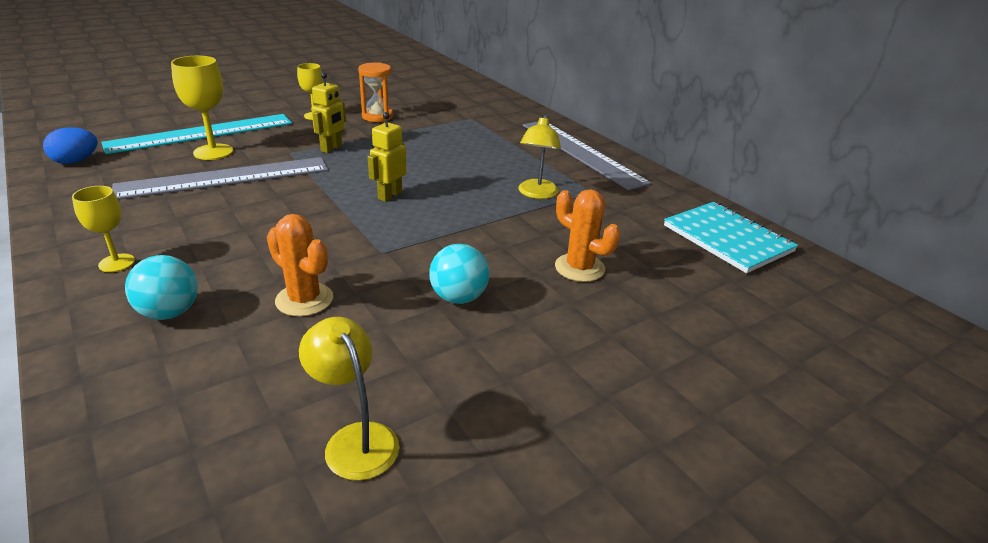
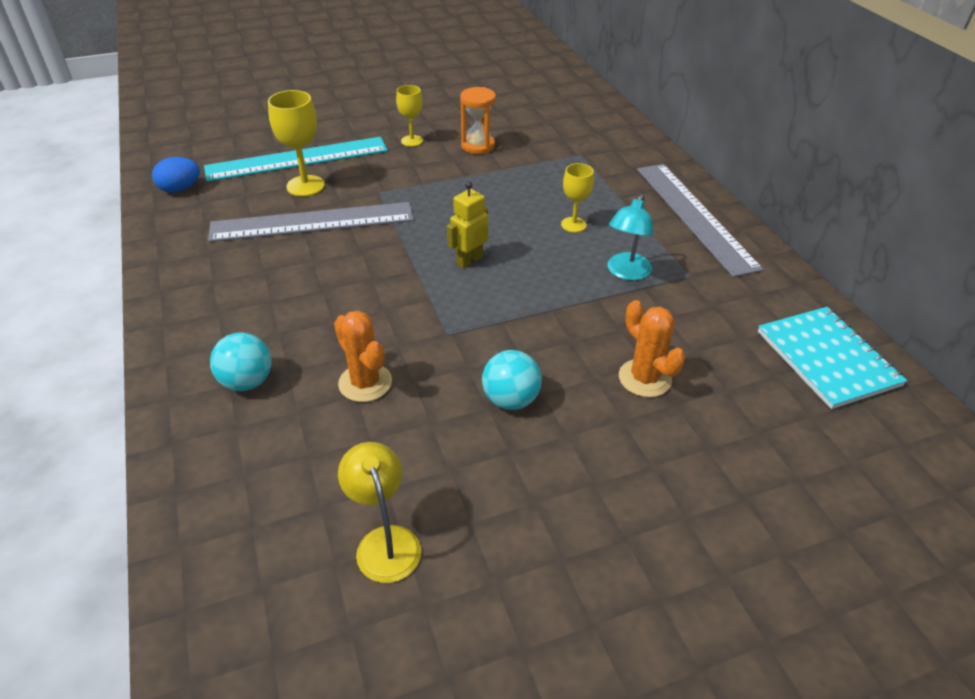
camera: 15 degrees right, 10 degrees up
yellow goblet [72,186,135,272] -> yellow goblet moved to [561,163,594,232]
yellow robot [311,73,346,153] -> none
yellow lamp [518,115,561,199] -> turquoise lamp [608,194,654,281]

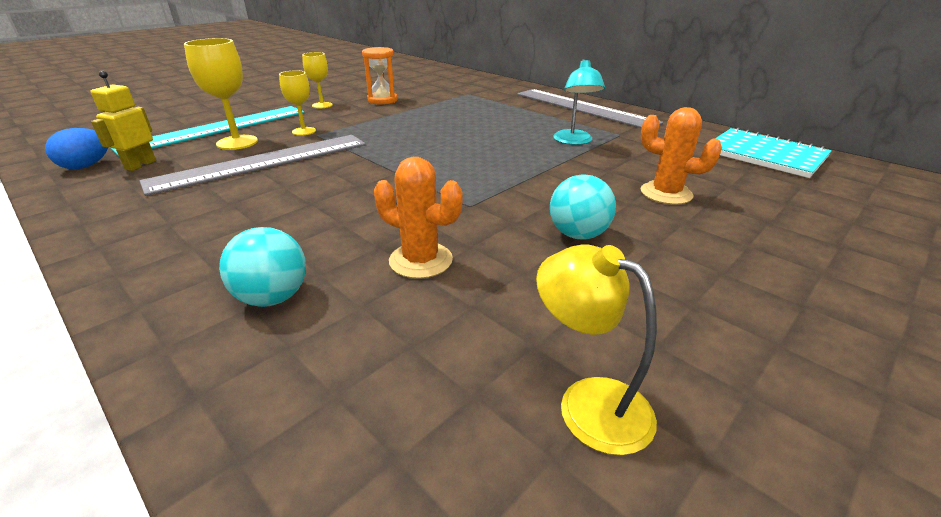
camera: 25 degrees left, 10 degrees down
yellow robot [447,182,488,269] -> yellow robot moved to [90,71,156,171]
yellow goblet [561,163,594,232] -> yellow goblet moved to [279,70,316,136]

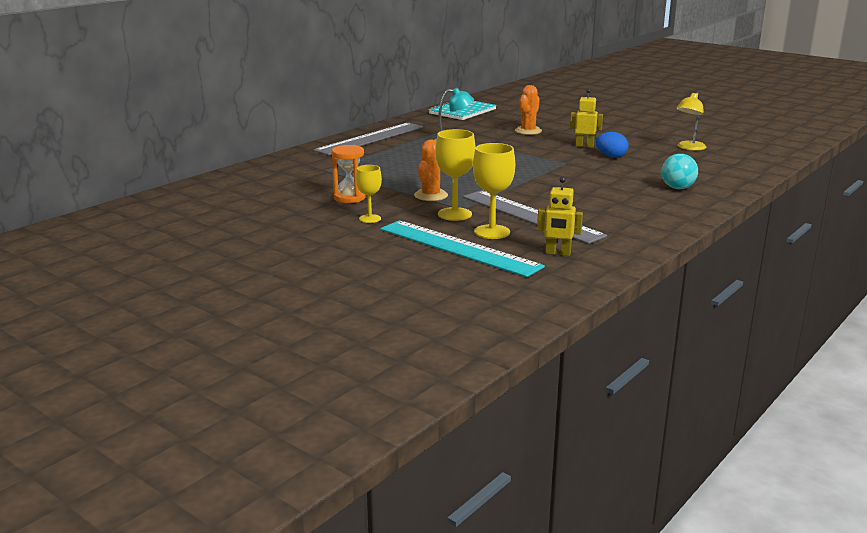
camera: 95 degrees left, 10 degrees down
blue egg [45,128,108,169] -> blue egg moved to [596,132,628,158]
yellow goblet [279,70,316,136] -> yellow goblet [435,129,476,221], size x1.58
orange cactus [374,157,462,279] -> orange cactus moved to [414,140,448,201]
turquoise ball [550,174,616,239] -> yellow robot [570,89,603,148]

